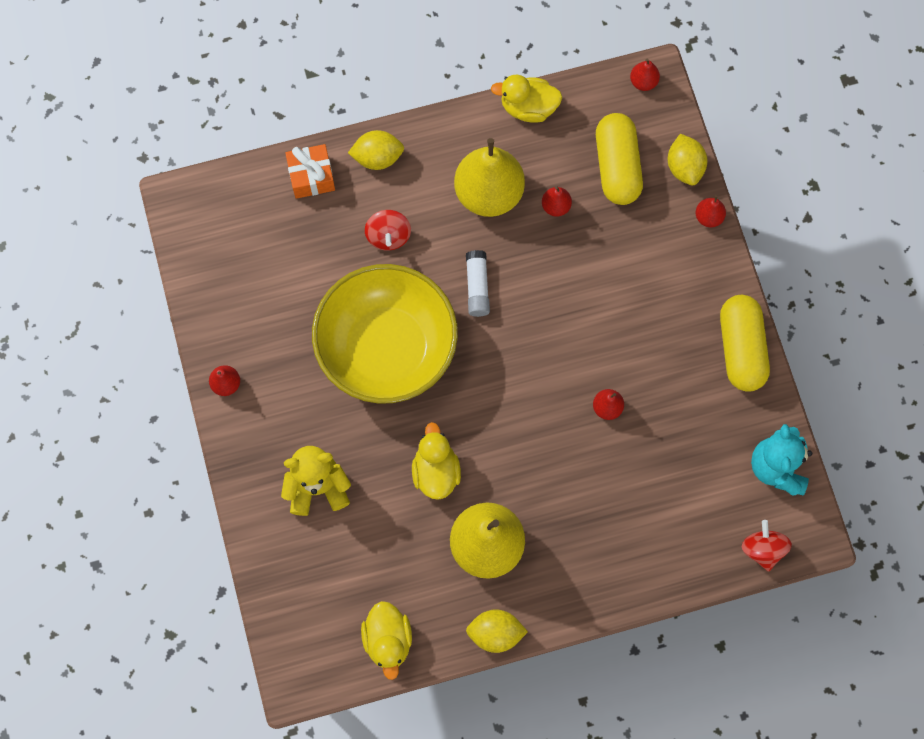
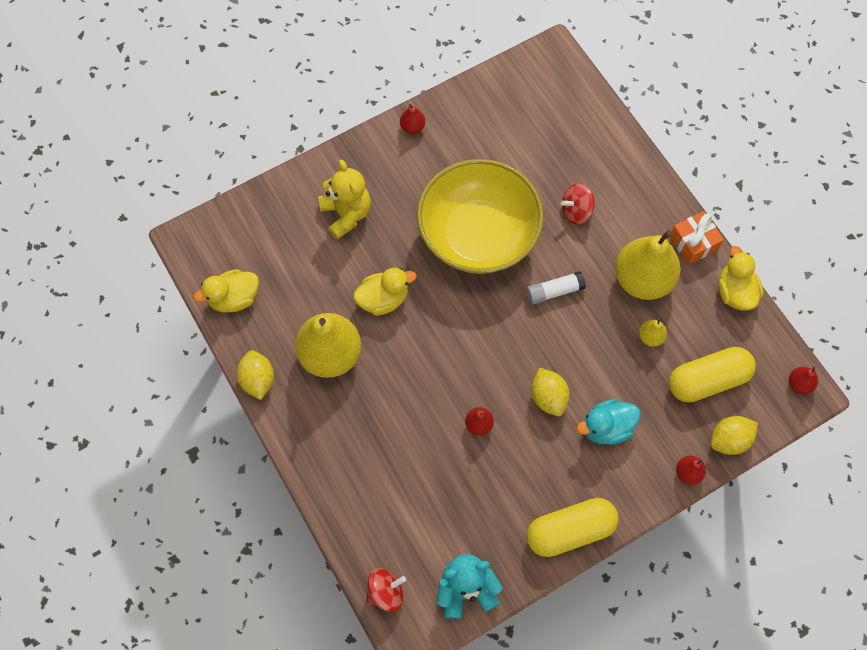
camera: 75 degrees right, 5 degrees down
orange gift [285,144,335,199] -> orange gift moved to [670,211,724,265]
yellow lemon [348,130,404,170] -> yellow lemon moved to [531,368,570,416]
red pear [542,186,572,217] -> yellow pear [639,318,667,347]
none -> turquoise duck [576,399,641,445]

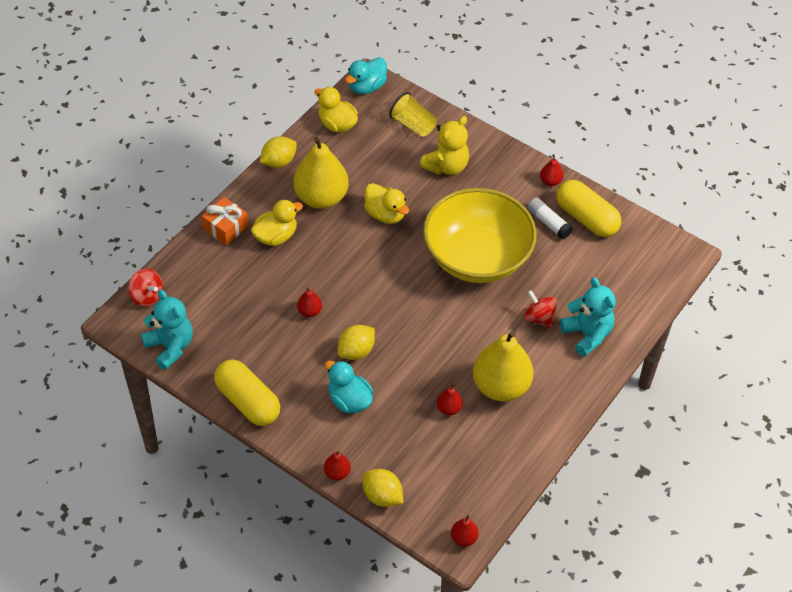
camera: 65 degrees right, 15 degrees down
white glue stick [527,271,586,305] -> white glue stick moved to [527,198,573,239]
yellow pear [639,318,667,347] -> red pear [437,384,463,415]
yellow capsule [669,347,756,403] -> yellow capsule moved to [556,180,621,237]
orange gift [670,211,724,265] -> orange gift moved to [202,197,248,245]
yellow duck [718,246,763,311] -> yellow duck moved to [251,200,303,246]
none -> turquoise duck [345,57,387,94]
none -> yellow cup [389,92,437,137]
none -> turquoise teddy bear [560,277,615,357]

